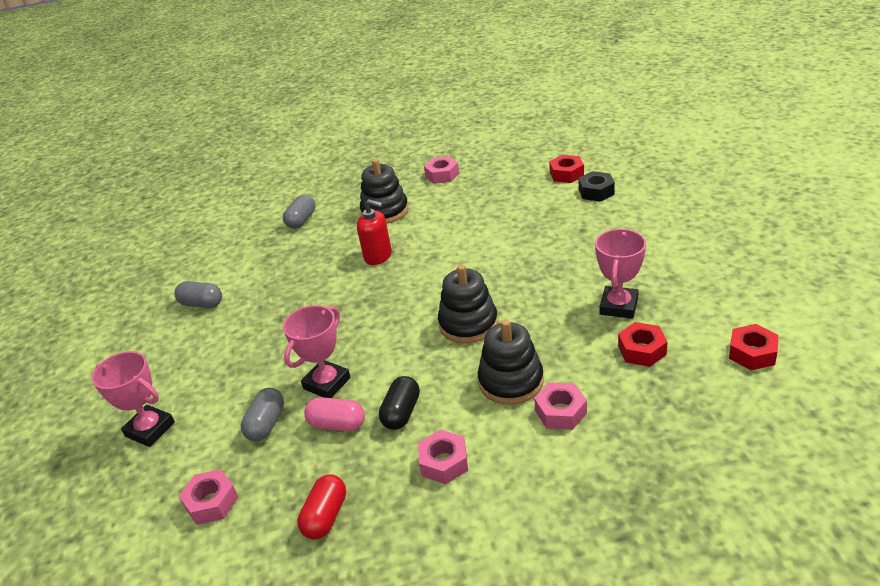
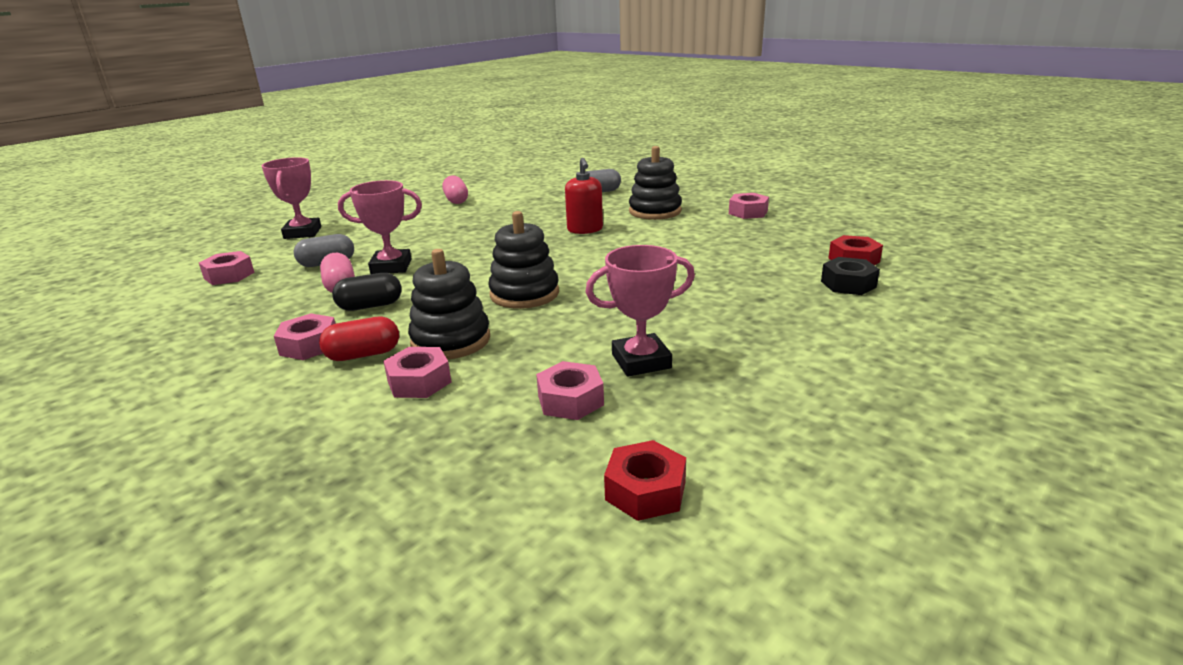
camera: 50 degrees right, 10 degrees down
grey capsule [174,281,222,308] -> pink capsule [442,176,468,204]
red capsule [297,474,346,540] -> red capsule moved to [319,317,399,361]
red nut [618,322,668,367] -> pink nut [536,361,604,420]

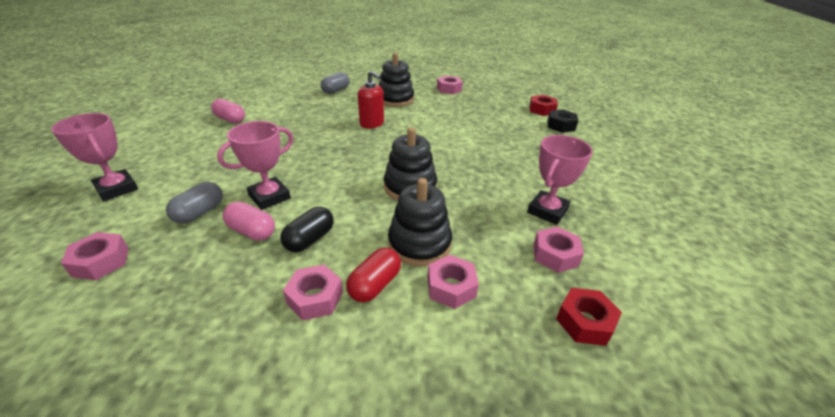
camera: 40 degrees left, 10 degrees up
red nut [604,440,686,521] -> red nut moved to [556,288,622,346]

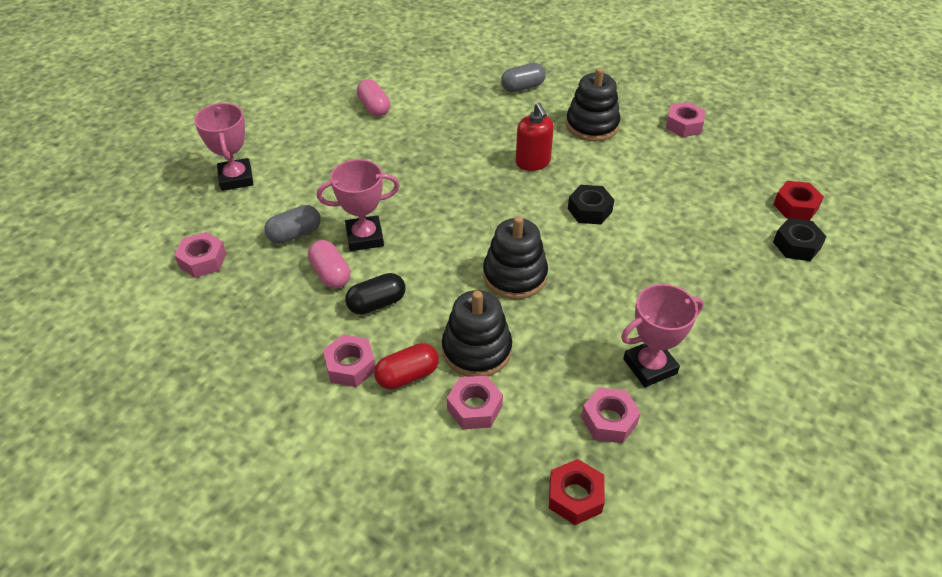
camera: 30 degrees right, 10 degrees up
none -> black nut [568,185,614,224]

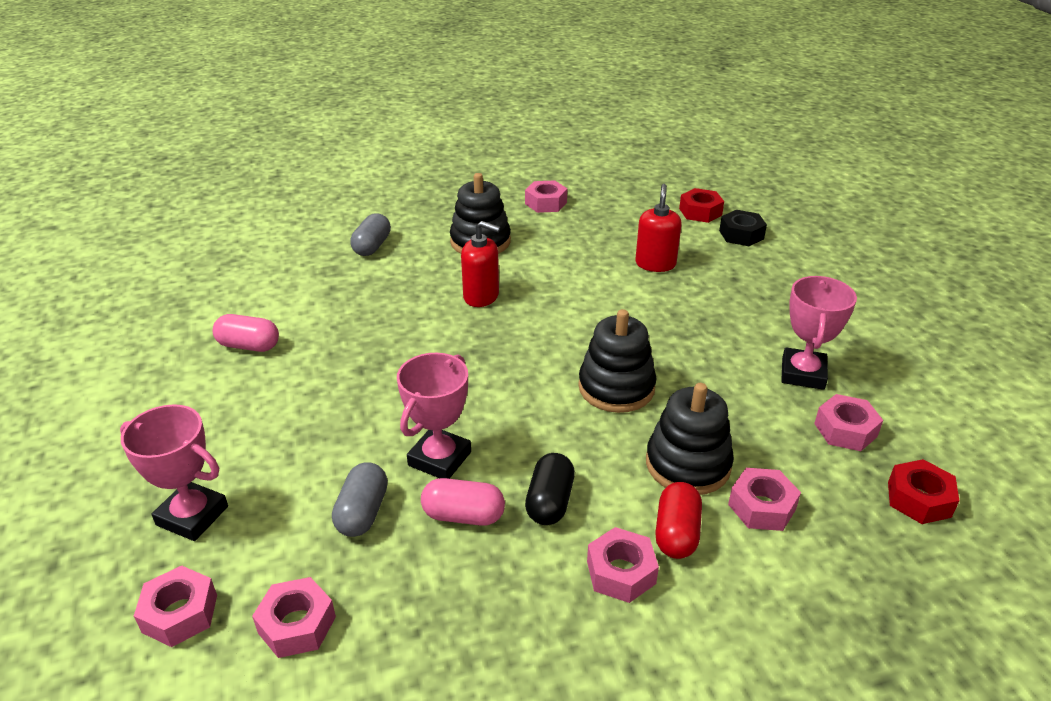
camera: 50 degrees left, 10 degrees down
black nut [568,185,614,224] -> none
none -> pink nut [134,565,217,647]
none -> red soap dispenser [635,184,682,272]

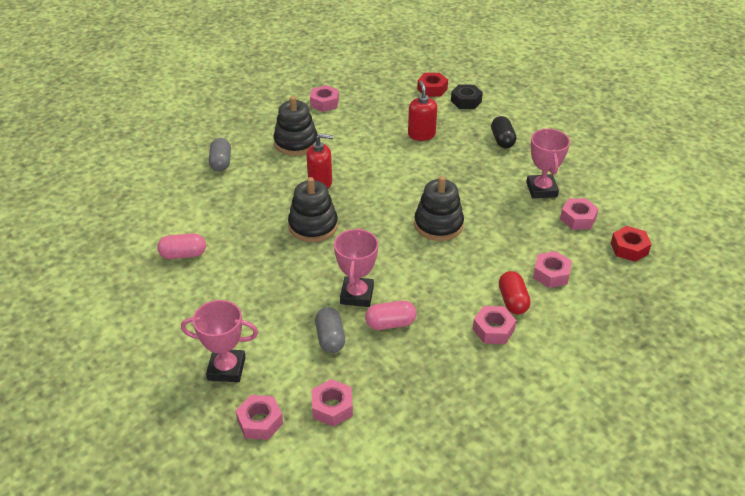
camera: 20 degrees left, 5 degrees up
black capsule [525,453,575,525] -> black capsule moved to [491,116,516,148]
black stacking toy [646,383,734,495] -> black stacking toy moved to [288,177,338,242]

